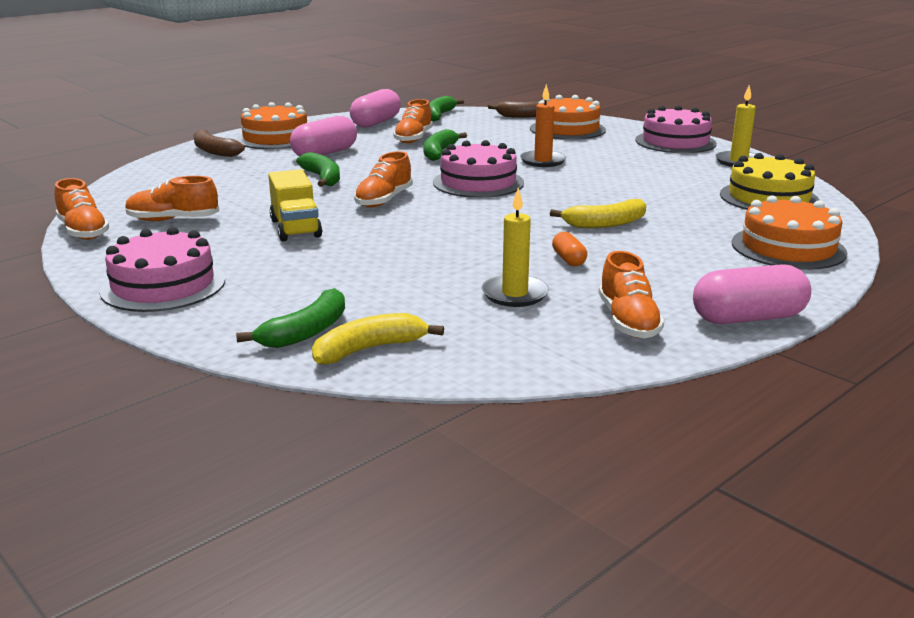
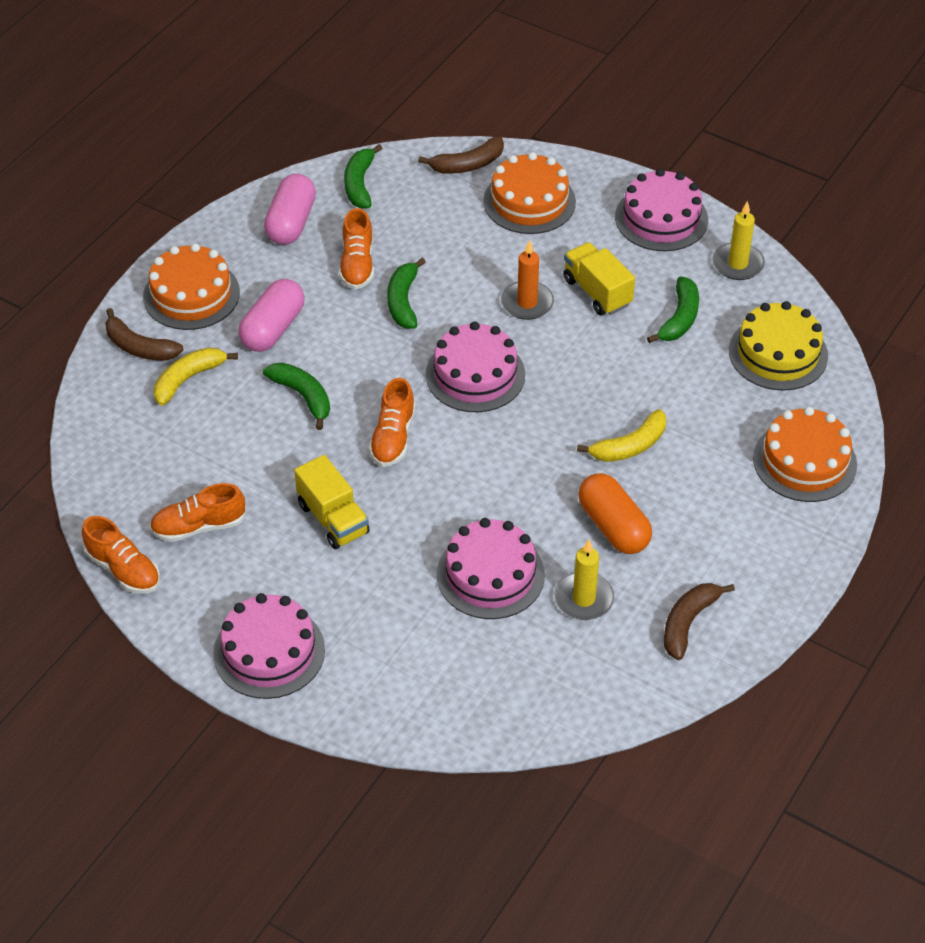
camera: 15 degrees left, 25 degrees up
green banana [236,288,345,348] -> green banana moved to [647,276,699,343]
yellow banana [312,313,444,364] -> yellow banana moved to [154,348,238,406]
orange capsule [552,232,587,266] -> orange capsule [578,473,652,554], size x1.95
orange shoe [599,251,664,339] -> brown banana [664,583,735,660]
pink capsule [693,264,811,324] -> none
none -> pink cake [437,518,545,619]
none -> yellow truck [563,242,635,315]

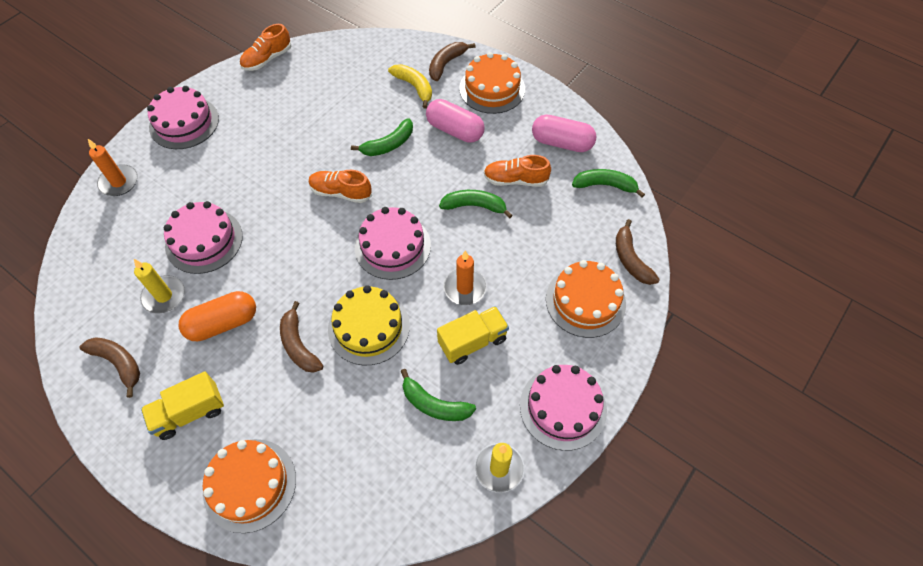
camera: 95 degrees right, 10 degrees up
orange shoe [149,483,246,542] -> none
yellow truck [294,455,370,549] -> yellow truck moved to [141,371,224,440]
yellow banana [577,409,666,462] -> brown banana [280,301,323,373]
yellow cake [729,301,828,391] -> yellow cake moved to [328,285,410,365]
none -> orange candle [88,139,138,196]

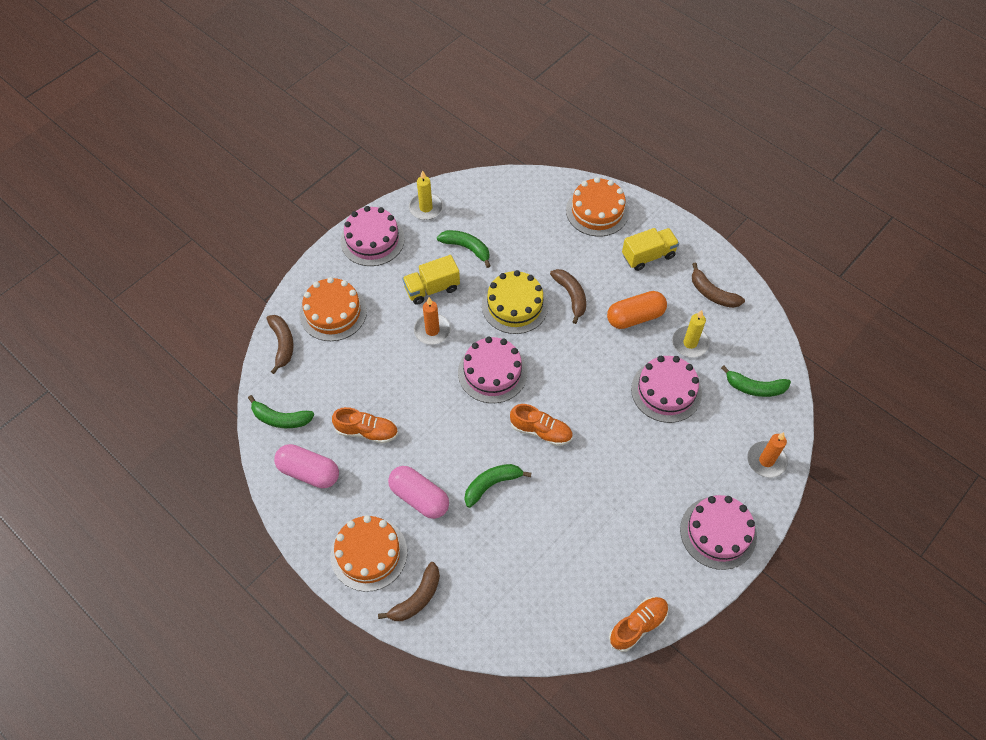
camera: 175 degrees left, 0 degrees up
yellow banana [388,64,432,108] -> none
green banana [439,190,513,219] -> green banana moved to [721,366,791,397]

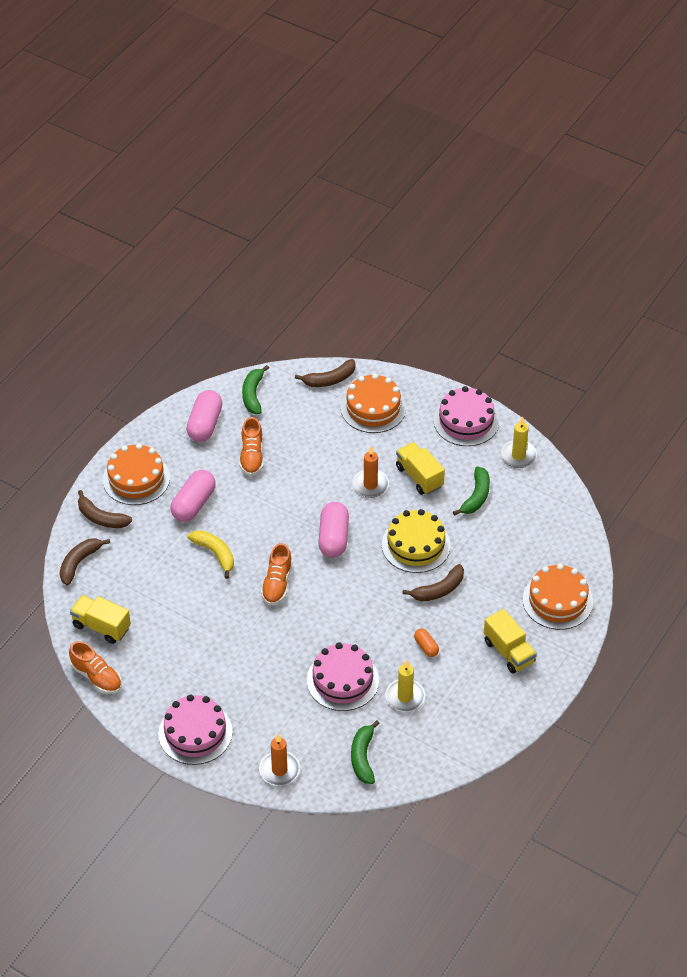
camera: 80 degrees right, 10 degrees down
pink cake [458,337,527,403] -> pink capsule [318,502,349,558]
green banana [465,464,531,508] -> yellow banana [187,530,234,579]
orange capsule [607,291,667,329] -> orange capsule [414,629,439,657], size x0.51
brown banana [692,263,745,308] -> brown banana moved to [60,538,110,586]
none -> yellow truck [70,595,131,644]

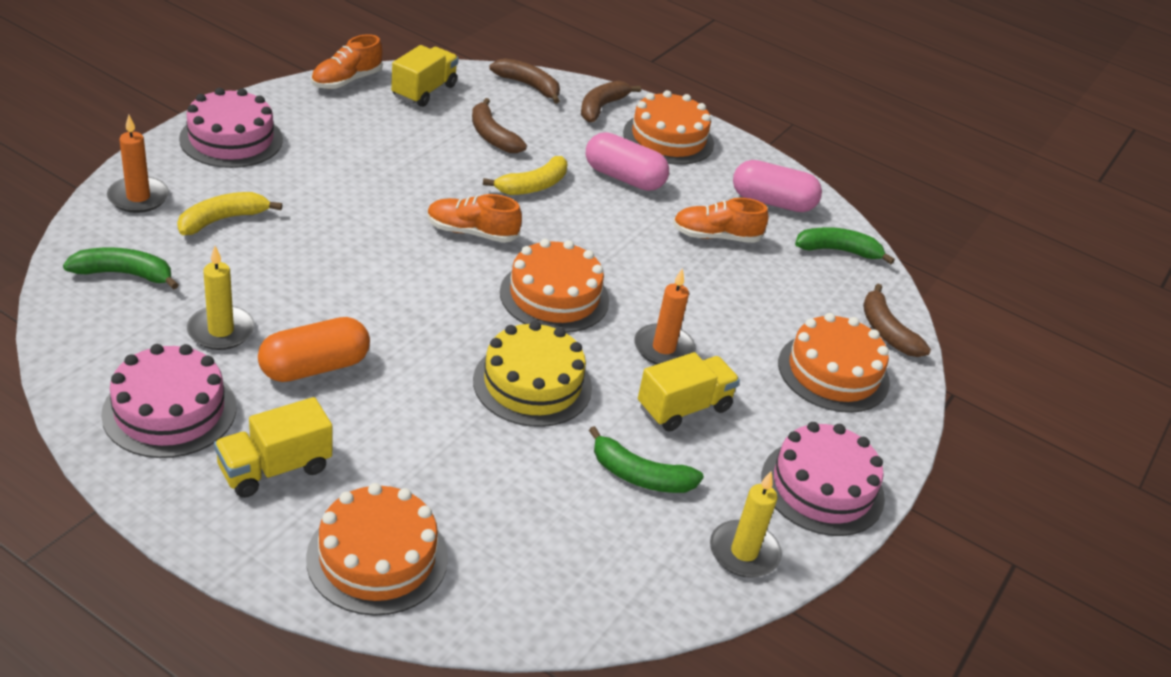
camera: 85 degrees right, 10 degrees down
pink cake [307,642,379,711] -> pink cake moved to [101,344,236,458]
pink capsule [318,502,349,558] -> orange cake [500,239,609,333]
brown banana [402,564,464,601] -> brown banana moved to [472,98,527,153]
orange capsule [414,629,439,657] -> orange capsule [258,317,370,382], size x1.95
none -> yellow banana [177,192,282,235]

